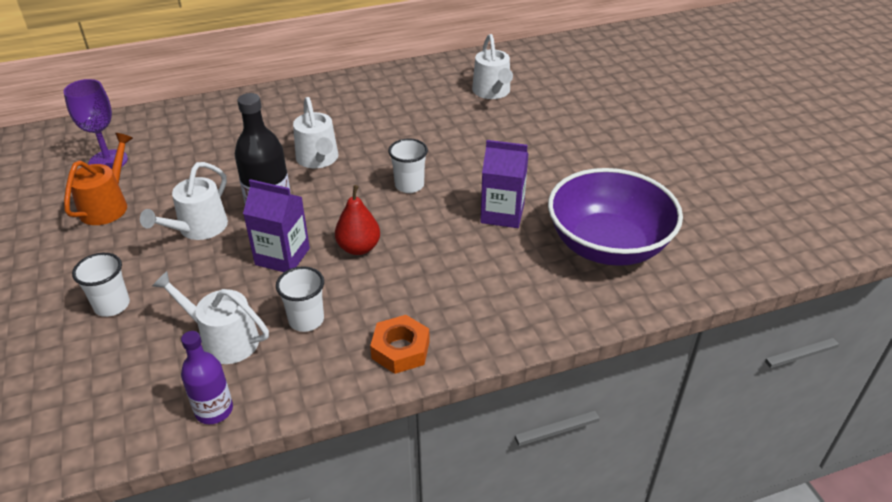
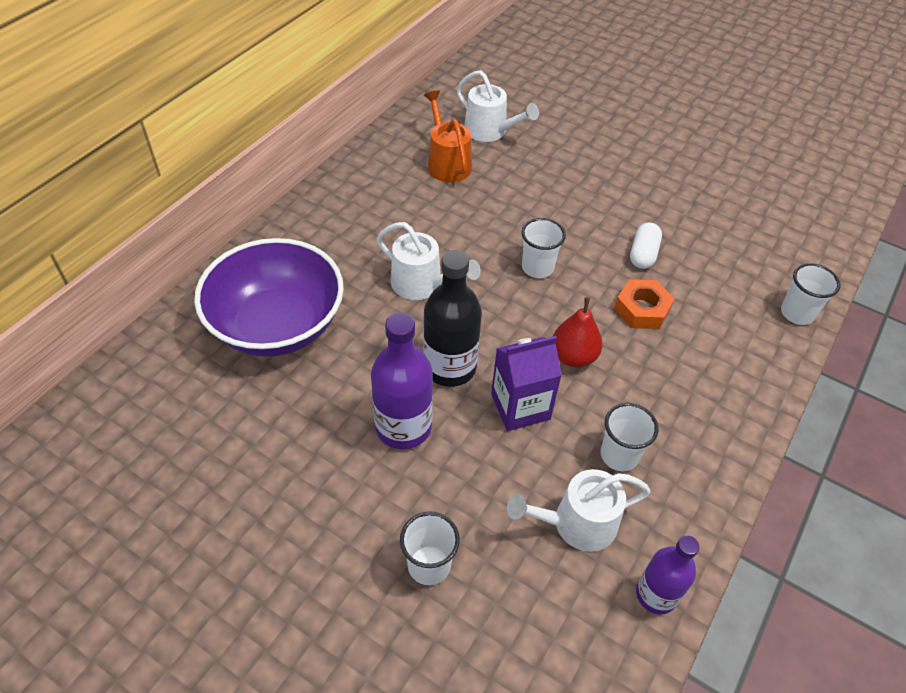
camera: 40 degrees left, 10 degrees up
purple goblet [63,79,128,169] -> none
orange watering can [64,133,133,225] -> orange watering can moved to [424,90,472,182]
white watering can [140,162,228,240] -> purple bottle [371,312,433,449]
orange nut [370,315,430,374] -> orange nut moved to [614,279,674,329]
purple carton [480,140,529,228] -> white capsule [630,222,662,269]
purple bowl [548,168,683,266] -> purple bowl moved to [194,238,344,357]
none -> white cup [781,263,840,325]

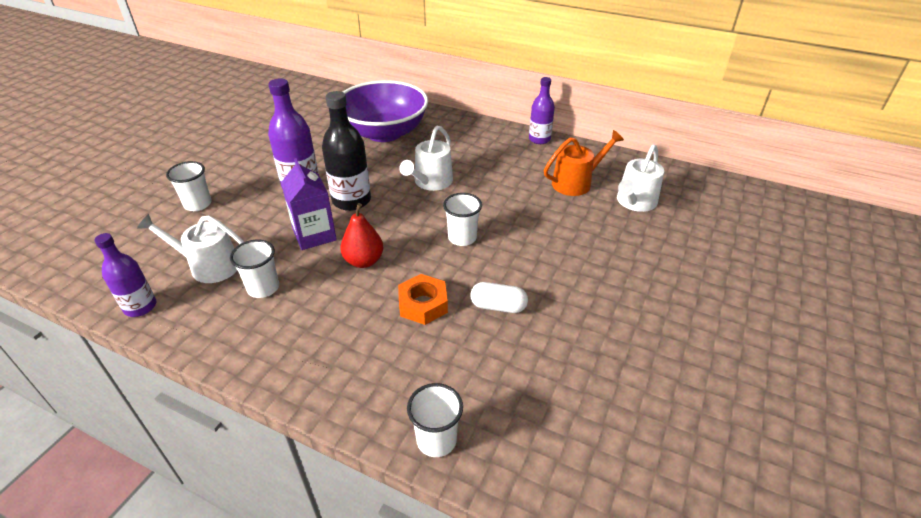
camera: 85 degrees right, 10 degrees down
white watering can [507,469,651,552] -> white watering can turned 60 degrees counterclockwise [137,214,244,283]
none -> purple bottle [529,77,555,144]

